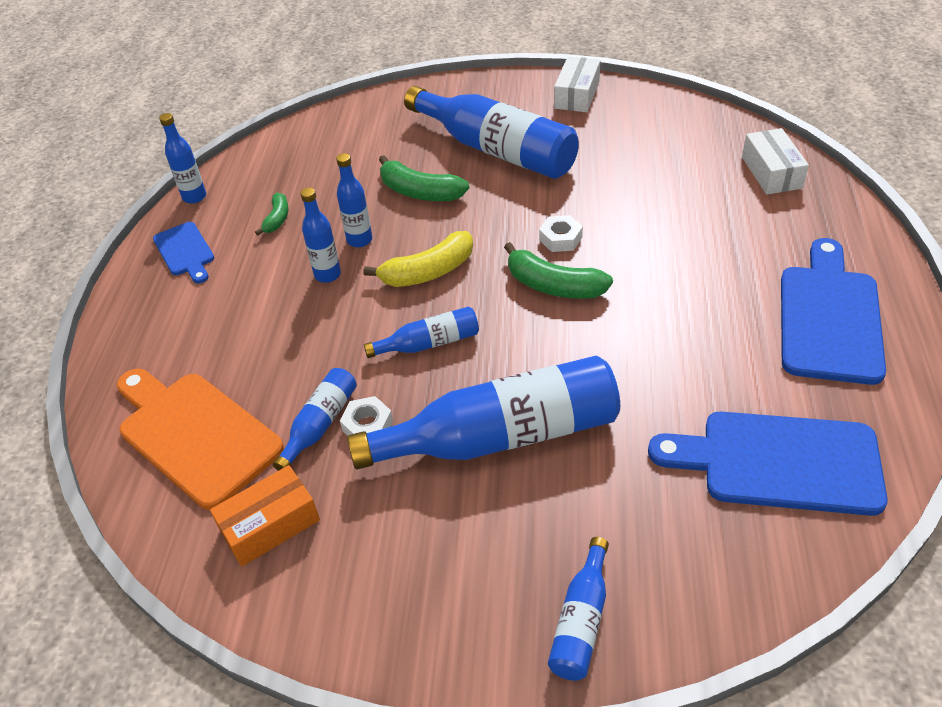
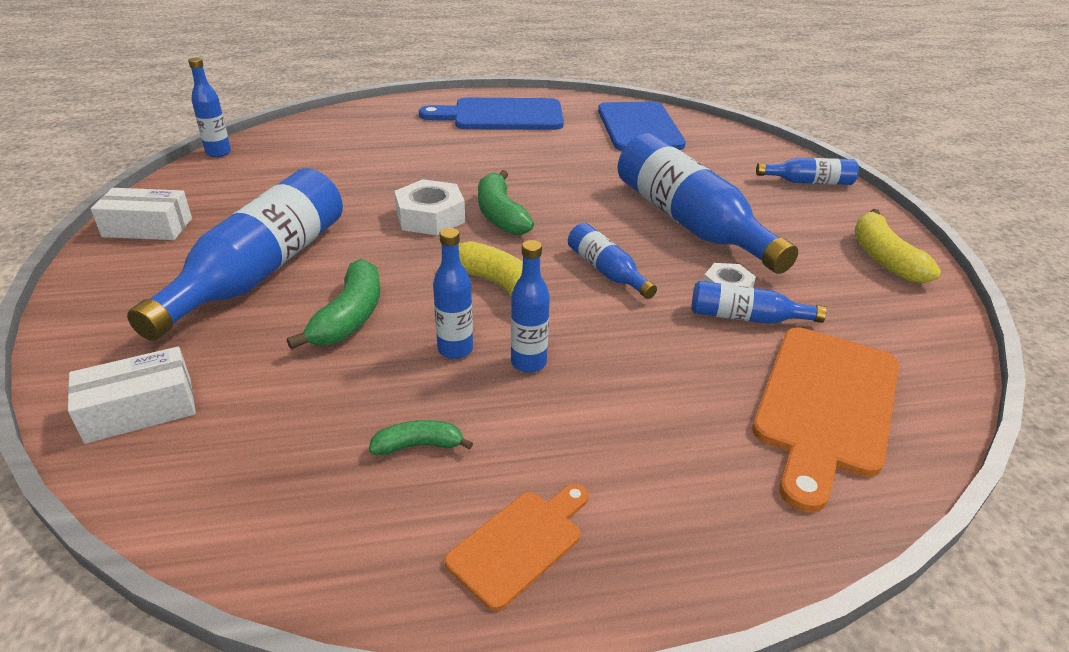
camera: 110 degrees left, 10 degrees down
blue cutting board [153,222,214,284] -> orange cutting board [445,484,589,611]
blue bottle [159,113,206,204] -> blue bottle moved to [188,57,231,157]
orange box [210,465,320,567] -> none
green banana [504,242,613,299] -> green banana turned 150 degrees clockwise [478,170,534,235]
white nut [539,215,583,252] -> white nut [394,179,465,235], size x1.63
white box [742,128,809,195] -> white box moved to [68,347,196,444]
none -> yellow banana [855,209,941,283]

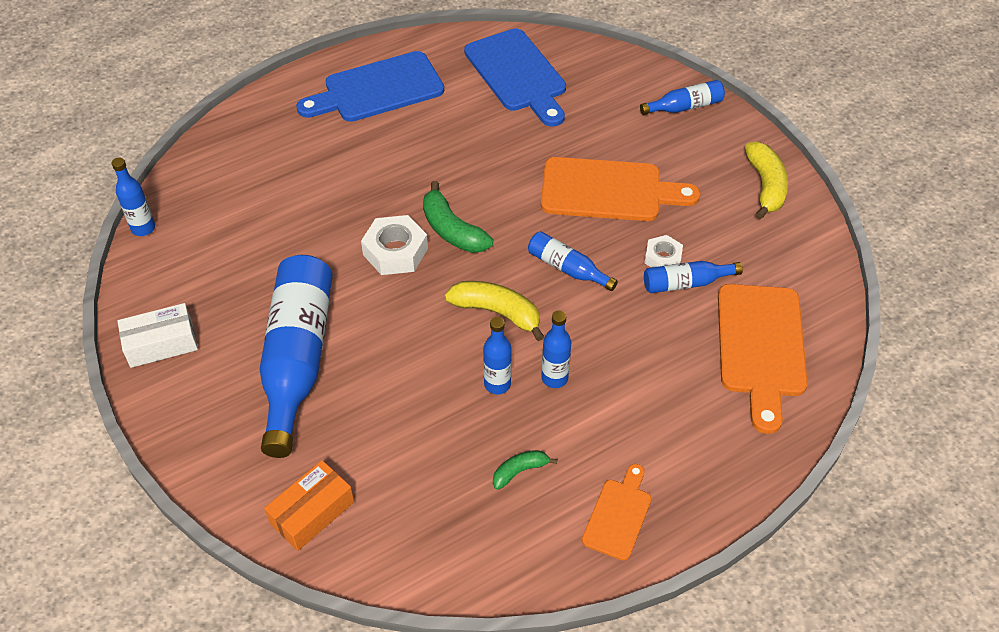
camera: 20 degrees left, 15 degrees up
white box [68,347,196,444] -> orange box [264,460,354,551]
green banana [287,259,380,350] -> none
blue bottle [618,133,798,274] -> orange cutting board [541,157,700,221]
yellow banana [855,209,941,283] -> yellow banana turned 150 degrees counterclockwise [745,142,788,219]

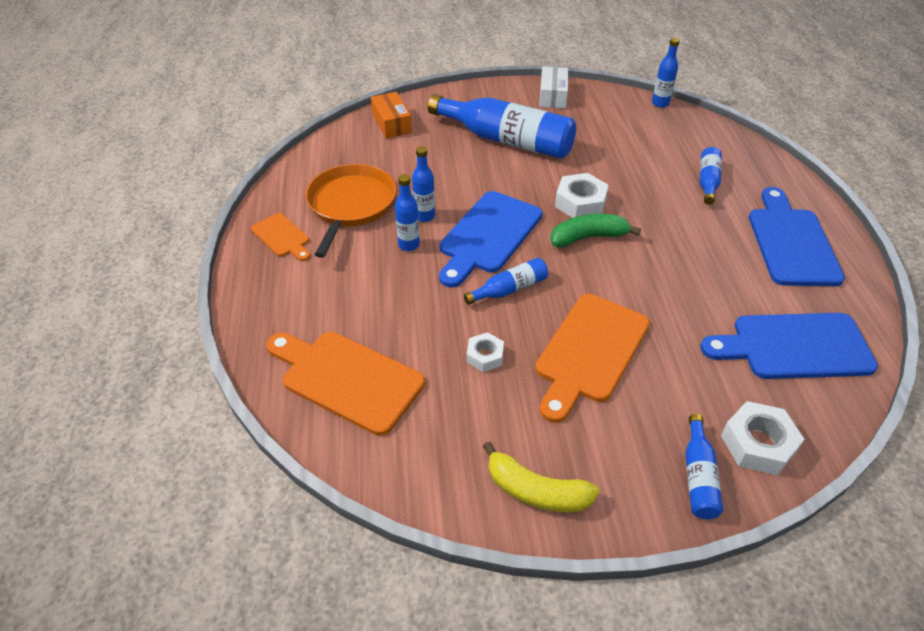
camera: 115 degrees right, 5 degrees down
yellow banana [445,281,544,341] -> blue cutting board [439,191,542,287]
green banana [493,450,557,490] -> orange pan [306,164,396,258]
blue bottle [644,261,743,293] -> blue bottle moved to [700,147,722,205]
none -> white nut [721,401,805,475]

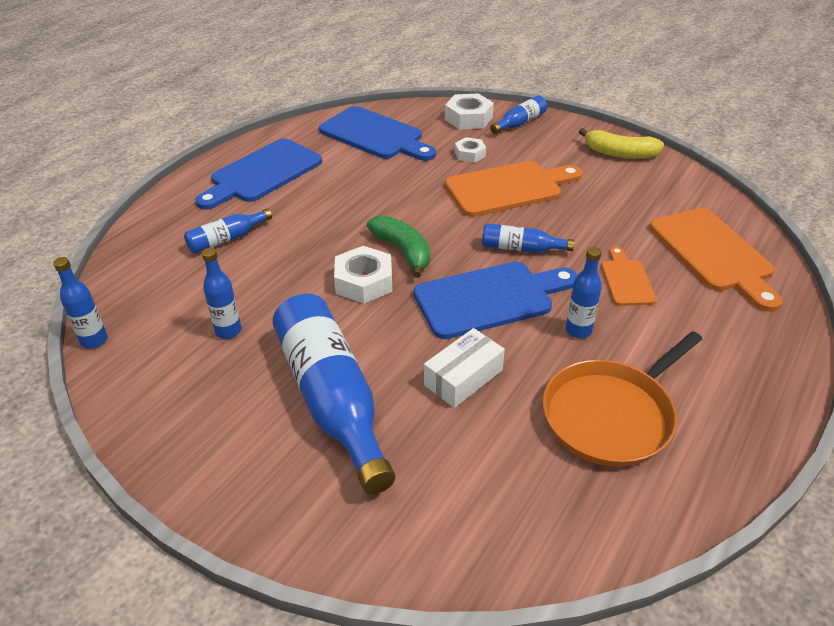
camera: 140 degrees left, 5 degrees down
orange cutting board [251,213,310,261] -> orange cutting board moved to [601,247,657,306]
orange box [371,92,412,138] -> none
blue bottle [412,146,435,222] -> blue bottle moved to [202,248,241,339]
white nut [467,332,504,372] -> white nut moved to [455,137,486,163]
yellow banana [483,441,600,512] -> yellow banana turned 135 degrees clockwise [579,128,664,159]
white box [539,67,568,108] -> white box moved to [424,328,505,408]
green banana [550,214,641,248] -> green banana turned 150 degrees counterclockwise [367,215,430,278]

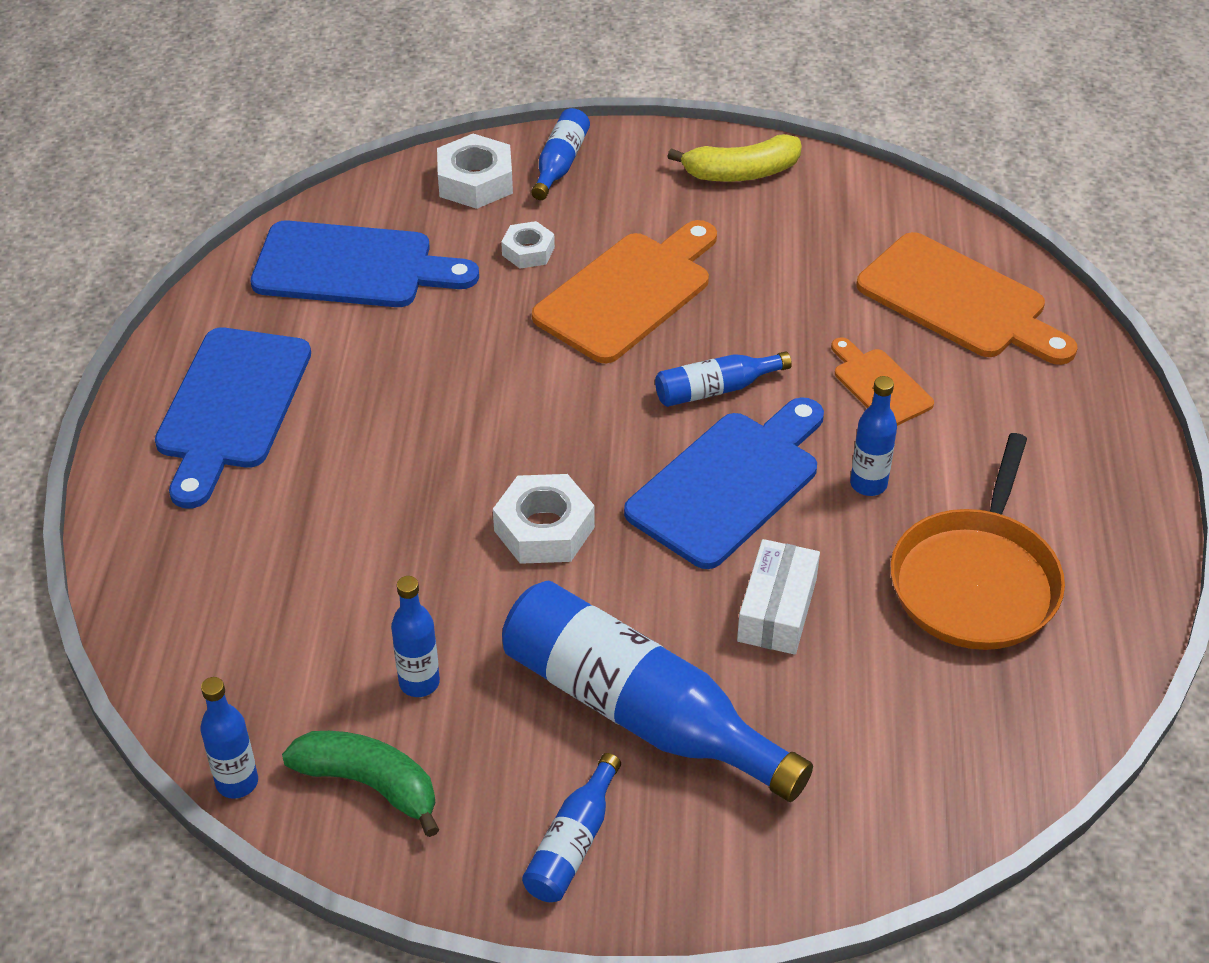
camera: 30 degrees left, 5 degrees up
blue bottle [184,208,272,254] -> blue bottle moved to [522,753,621,902]
green banana [367,215,430,278] -> green banana moved to [282,731,439,837]

